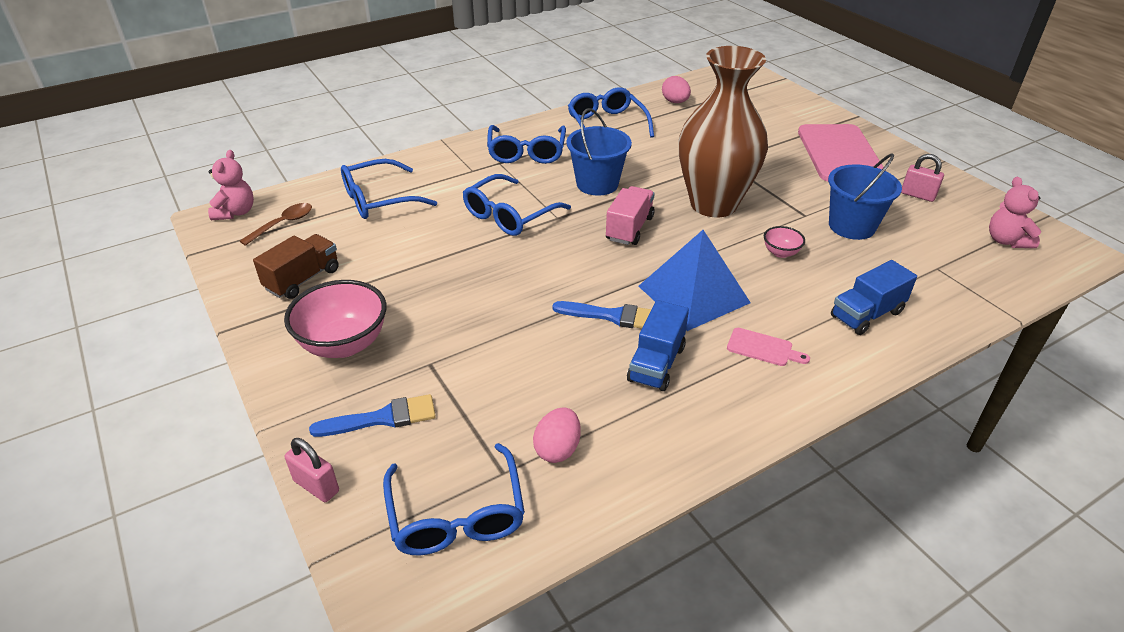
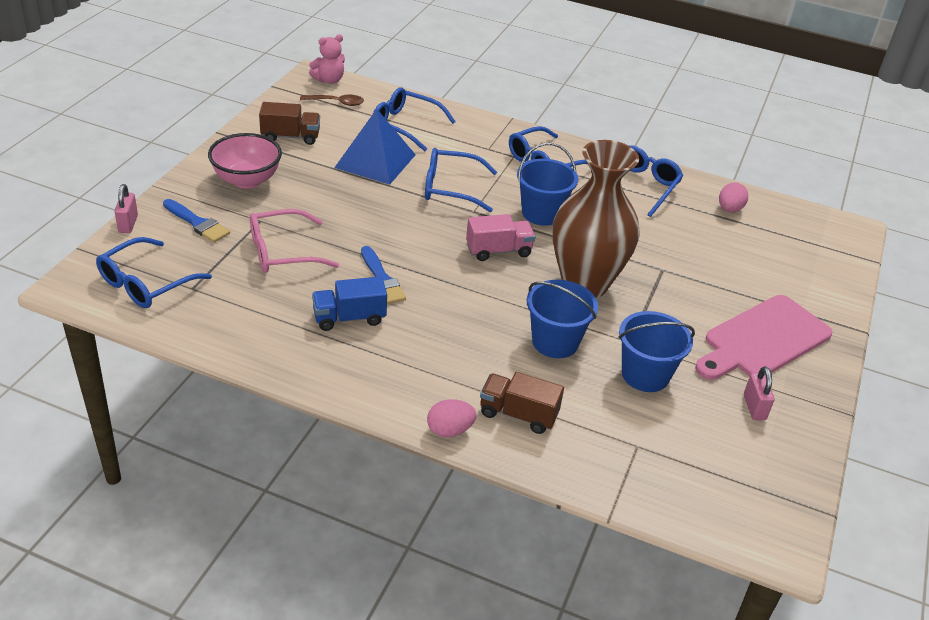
camera: 50 degrees right, 0 degrees up
pink egg [533,407,581,463] -> pink egg moved to [427,399,476,437]
blue pyramid [639,230,751,331] -> blue pyramid moved to [334,109,416,185]
pink cutting board [727,328,810,366] -> none
pink bowl [764,226,805,258] -> blue bucket [527,280,598,358]
blue truck [831,260,917,335] -> brown truck [480,372,564,434]
pink teddy bear [989,177,1041,248] -> none
none -> pink glasses [250,209,339,273]

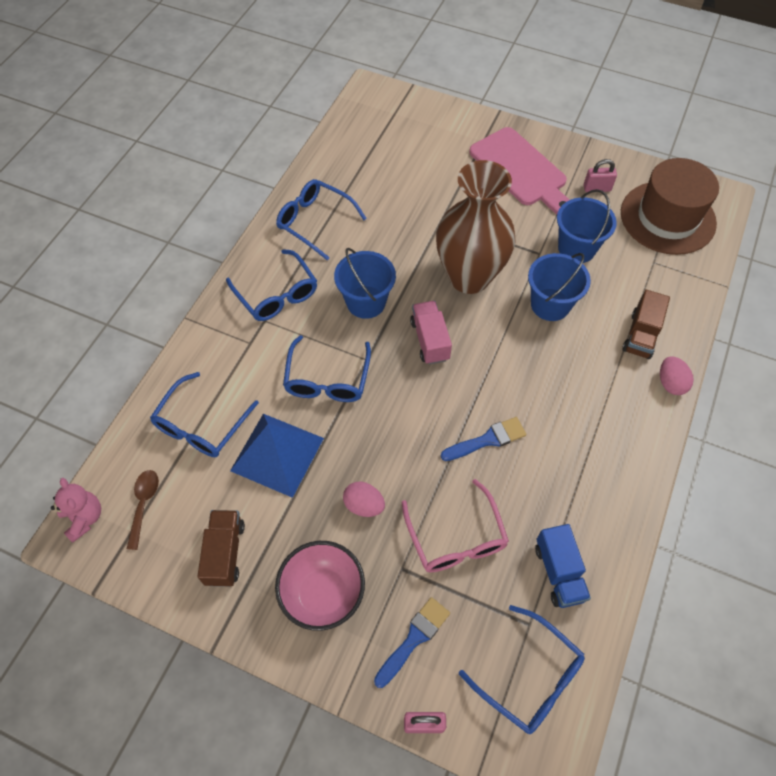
camera: 85 degrees left, 20 degrees up
blue truck [312,276,387,331] -> blue truck moved to [535,524,591,608]
pink egg [719,182,748,212] -> pink egg moved to [343,481,385,517]
none -> brown hat [621,158,719,255]

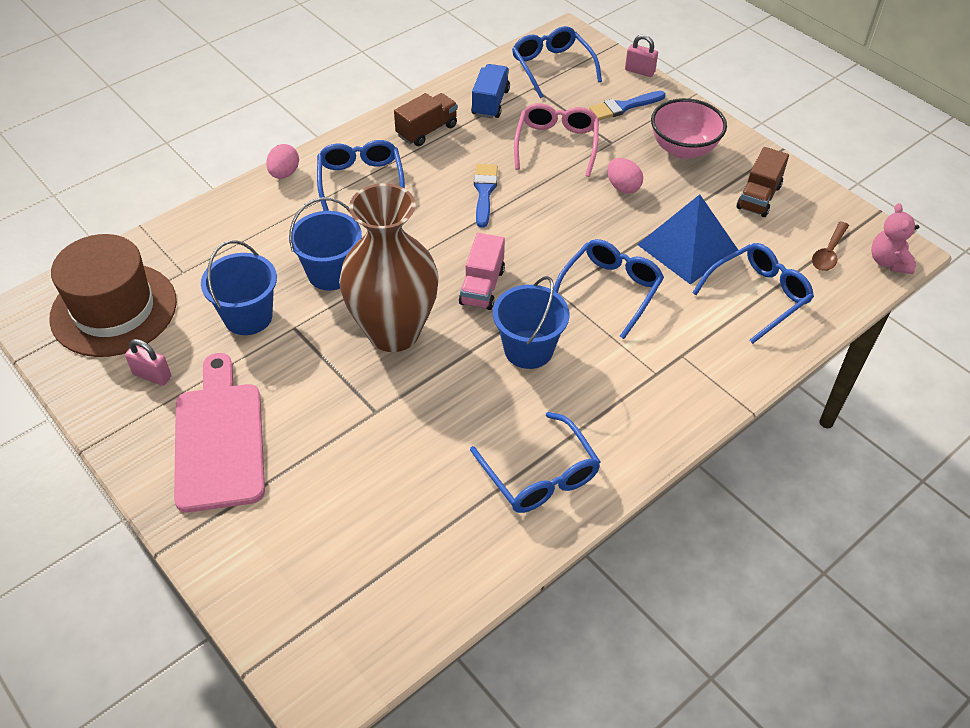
camera: 155 degrees left, 10 degrees down
blue glasses [226,249,317,321] -> blue glasses moved to [317,140,405,211]
blue brush [441,417,526,461] -> blue brush turned 90 degrees clockwise [474,164,498,228]
brown truck [622,290,670,359] -> brown truck moved to [394,93,458,146]

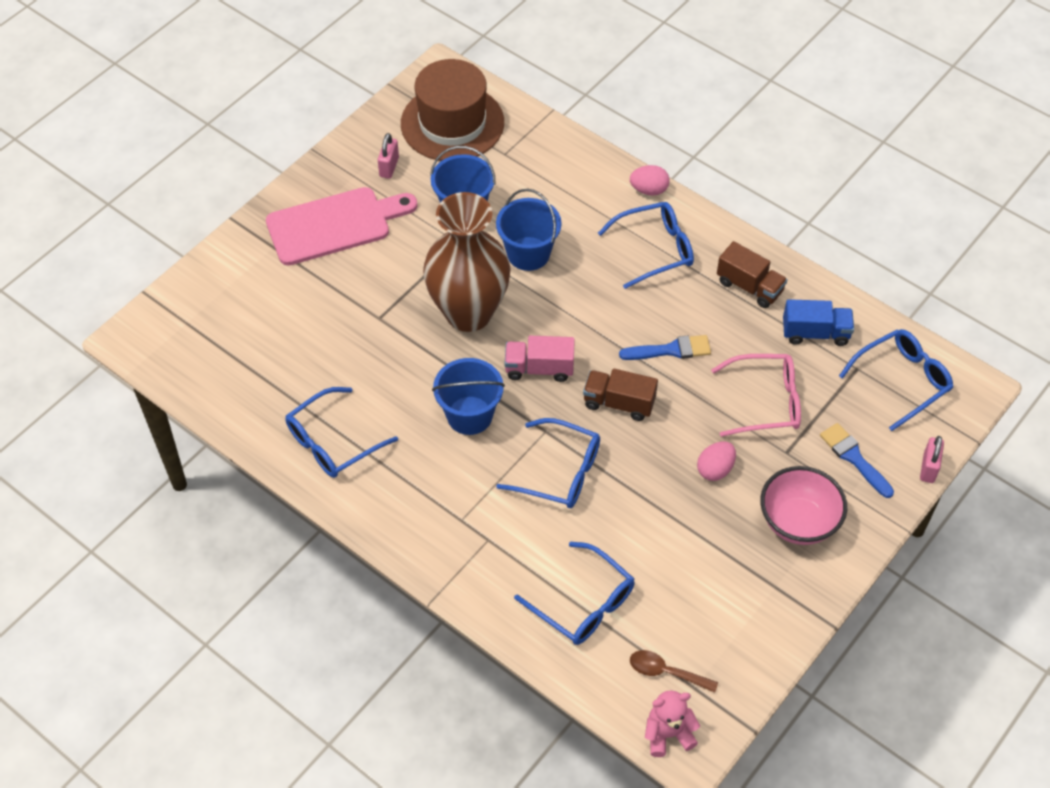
camera: 80 degrees right, 5 degrees up
blue pyramid [637,194,738,284] -> none
brown truck [737,147,789,217] -> brown truck moved to [583,369,658,421]

